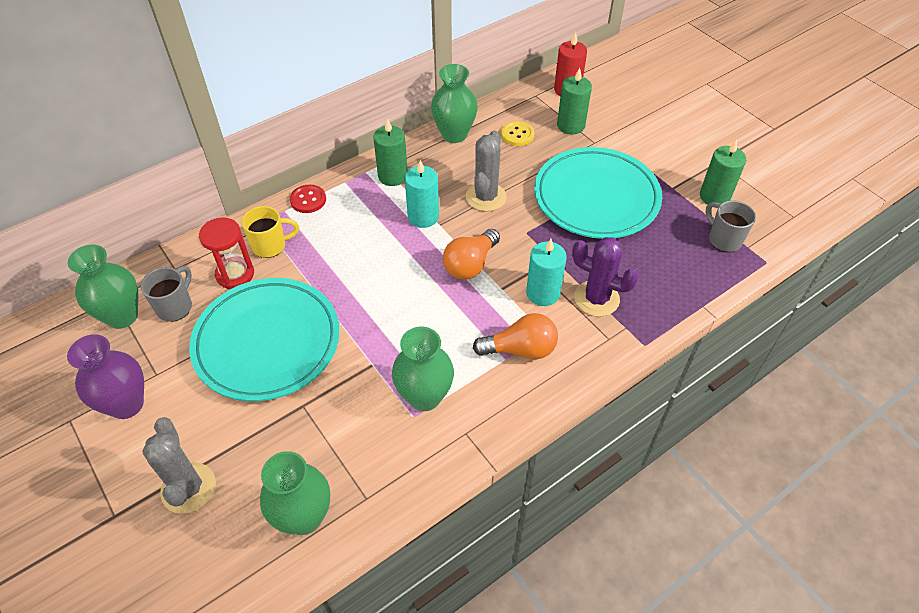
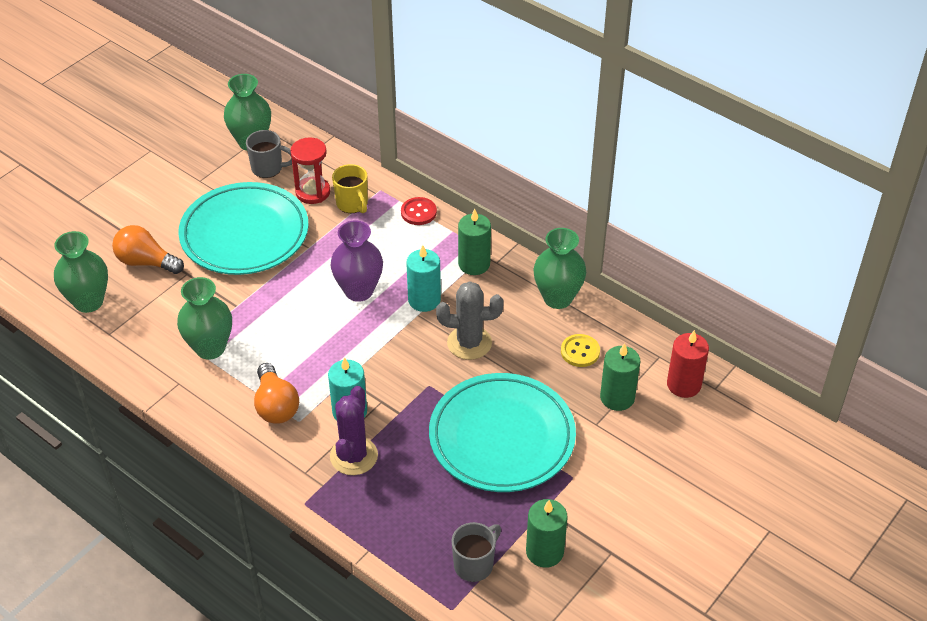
camera: 75 degrees right, 5 degrees down
purple vase [67,334,144,419] -> purple vase moved to [330,220,383,302]
grey cactus [142,417,216,514] -> none
orange light bulb [443,229,500,280] -> orange light bulb moved to [112,225,184,274]

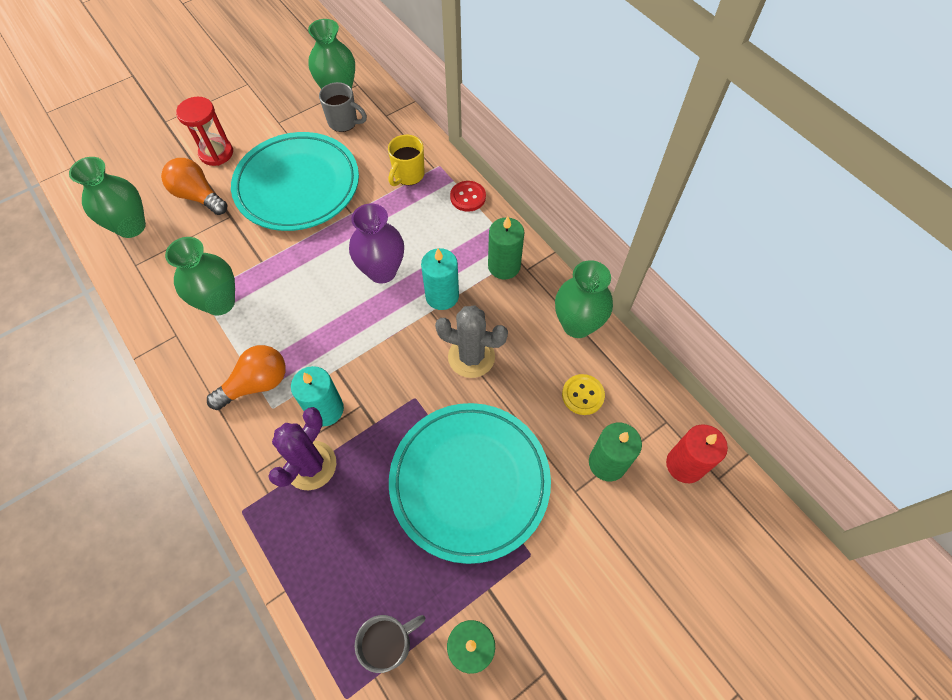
camera: 15 degrees right, 15 degrees up
orange light bulb [254,363,299,424] -> orange light bulb turned 120 degrees counterclockwise [207,345,286,410]
red hourglass [290,138,330,204] -> red hourglass moved to [176,97,233,166]
yellow mug [332,164,368,213] -> yellow mug turned 45 degrees clockwise [388,135,424,186]

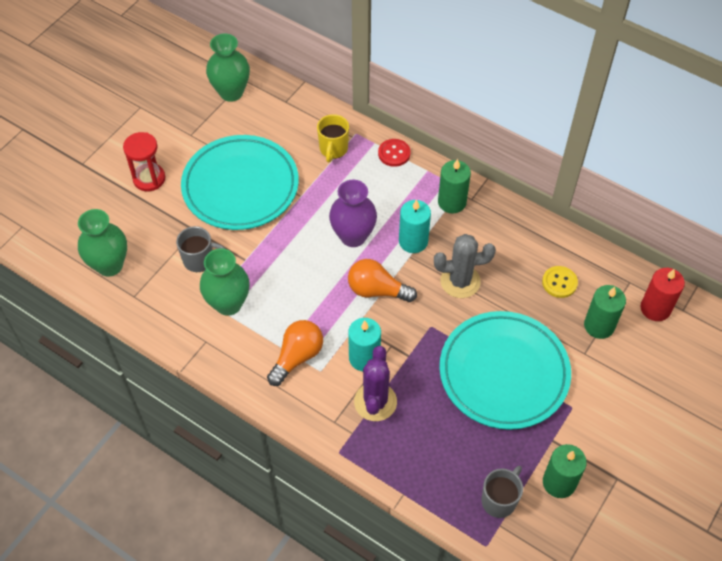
camera: 20 degrees left, 5 degrees down
orange light bulb [161,158,227,215] -> orange light bulb moved to [348,259,417,302]
grey mug [319,82,367,132] -> grey mug moved to [176,226,226,272]
green vase [555,260,613,338] -> none

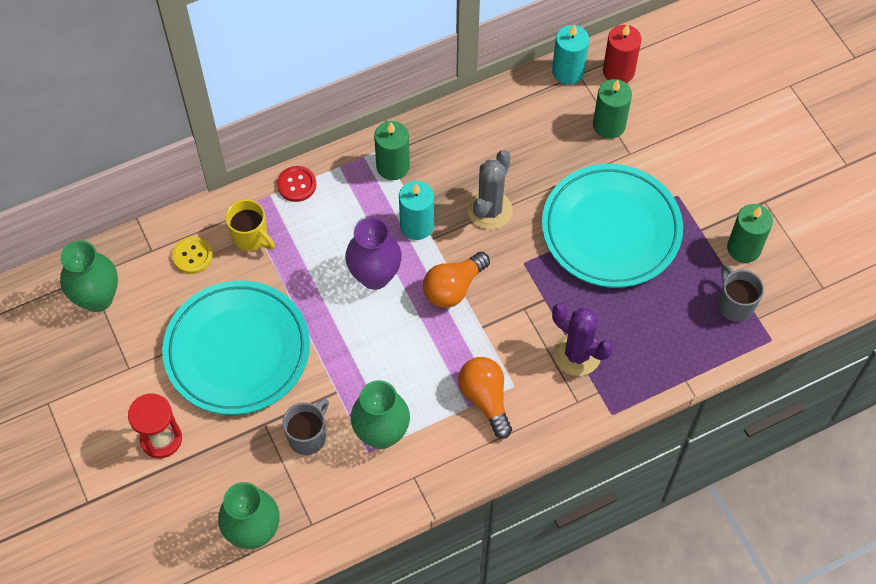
camera: 60 degrees left, 5 degrees up
turquoise candle [348,318,381,371] -> turquoise candle moved to [552,24,589,85]
yellow button [542,266,578,298] -> yellow button moved to [172,236,213,274]

